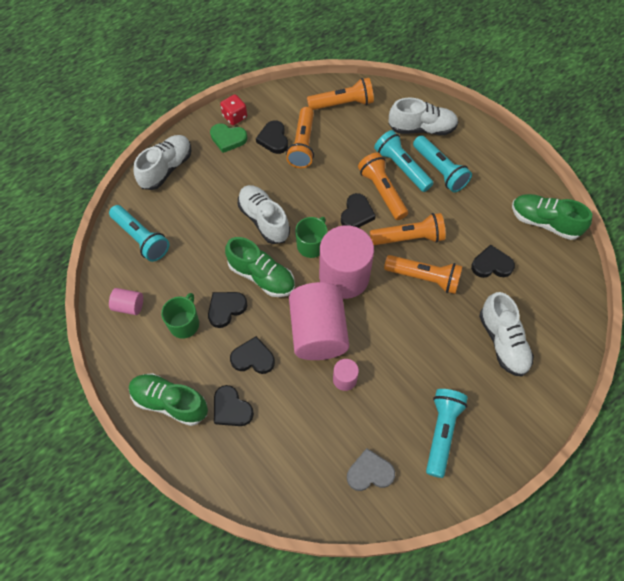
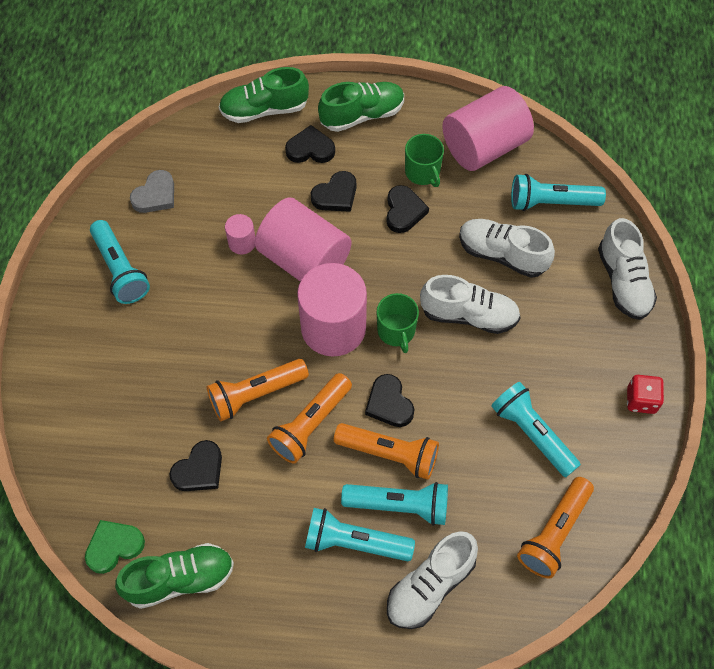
camera: 135 degrees right, 0 degrees up
pink cylinder [109,288,143,315] -> pink cylinder [442,86,534,171], size x2.24
green heart [210,124,247,153] -> green heart moved to [85,520,145,574]
green shoe [225,237,295,297] -> green shoe moved to [219,67,309,123]
black heart [256,120,288,154] -> none
orange flashlight [286,107,314,168] -> turquoise flashlight [491,382,581,477]
white shoe [479,292,534,376] -> white shoe moved to [459,219,555,278]

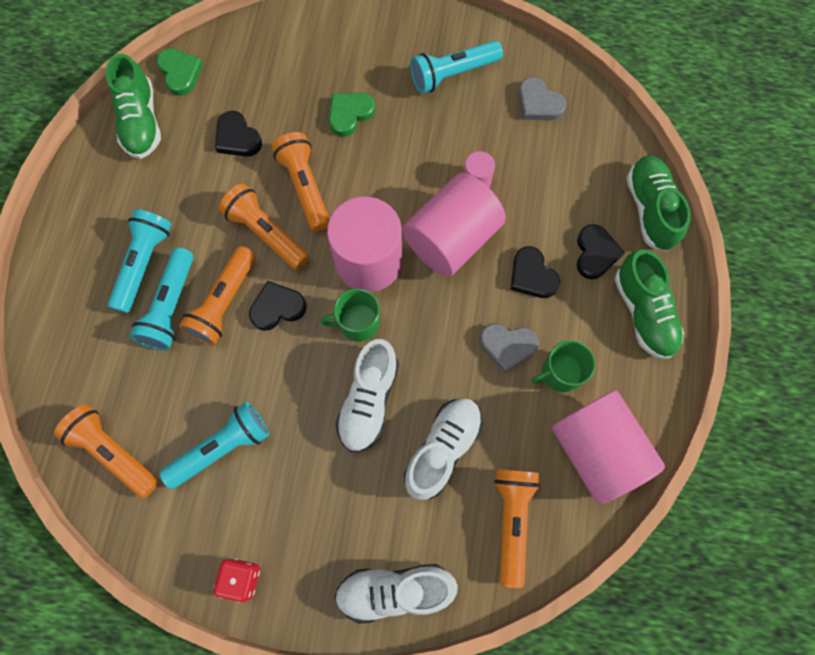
camera: 95 degrees right, 10 degrees up
black heart [386,185,429,233] -> grey heart [479,323,539,373]
white shoe [387,531,478,629] -> none
turquoise flashlight [511,174,606,211] -> orange flashlight [494,469,540,588]
none -> green heart [329,92,375,137]

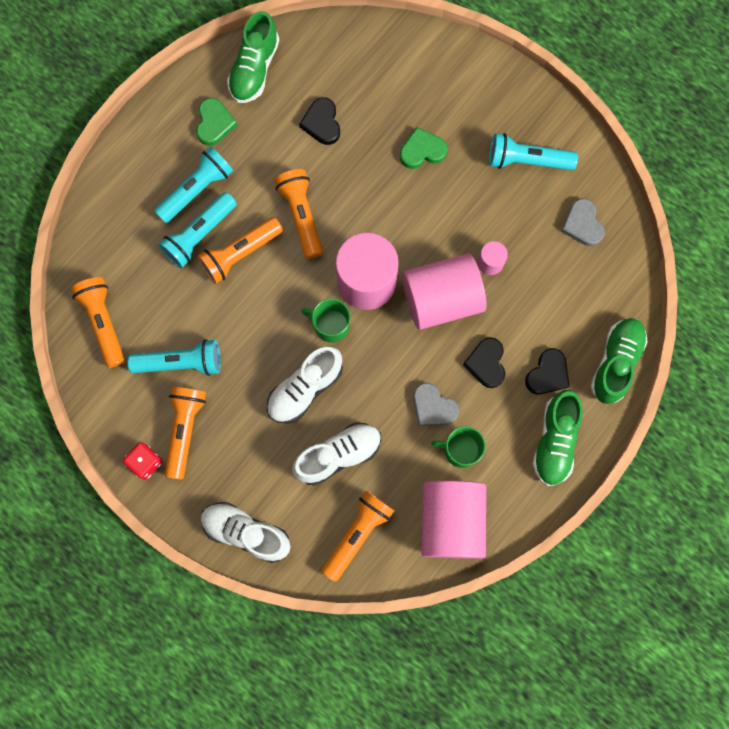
camera: 30 degrees right, 5 degrees up
green heart [156,49,203,96] -> green heart moved to [196,98,237,146]
black heart [249,281,307,331] -> none
orange flashlight [272,132,329,231] -> orange flashlight moved to [164,387,206,480]

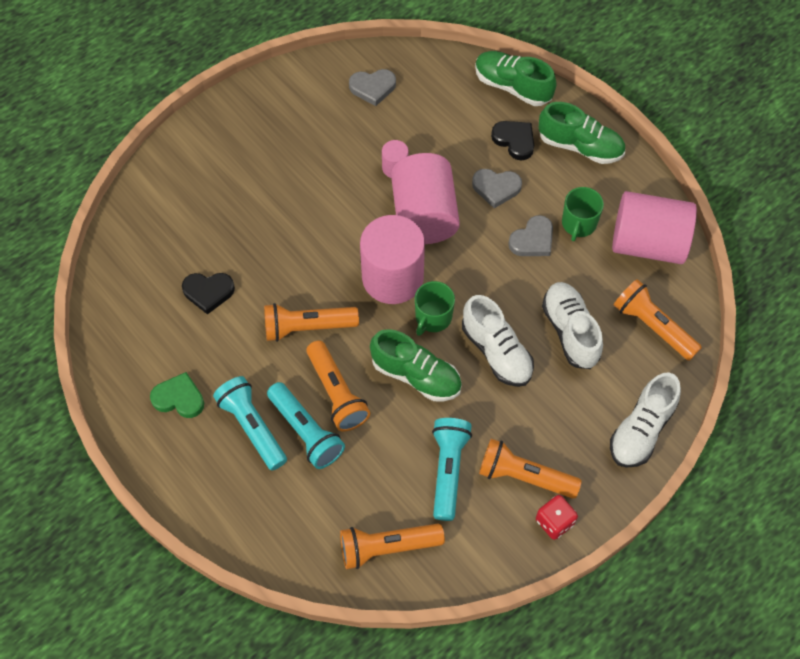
camera: 80 degrees left, 15 degrees down
green shoe [227,11,279,103] -> green shoe moved to [370,329,462,401]
green heart [400,127,447,169] -> none
black heart [463,337,505,388] -> grey heart [472,169,522,208]
turquoise flashlight [489,133,578,170] -> none

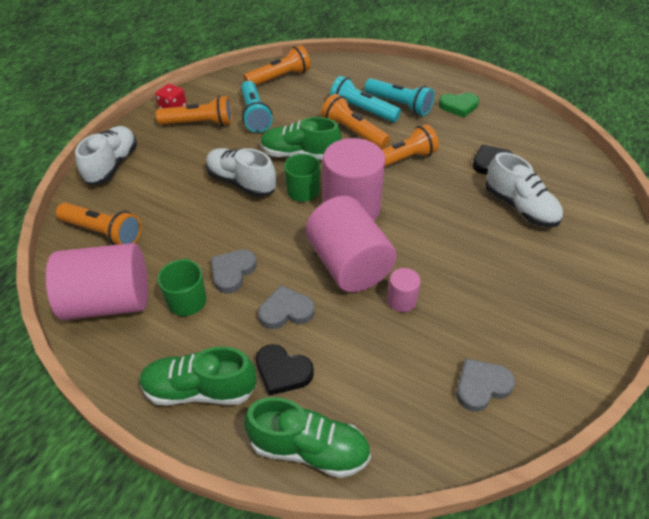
camera: 160 degrees right, 15 degrees down
white shoe [542,282,603,369] -> white shoe moved to [485,152,563,227]

